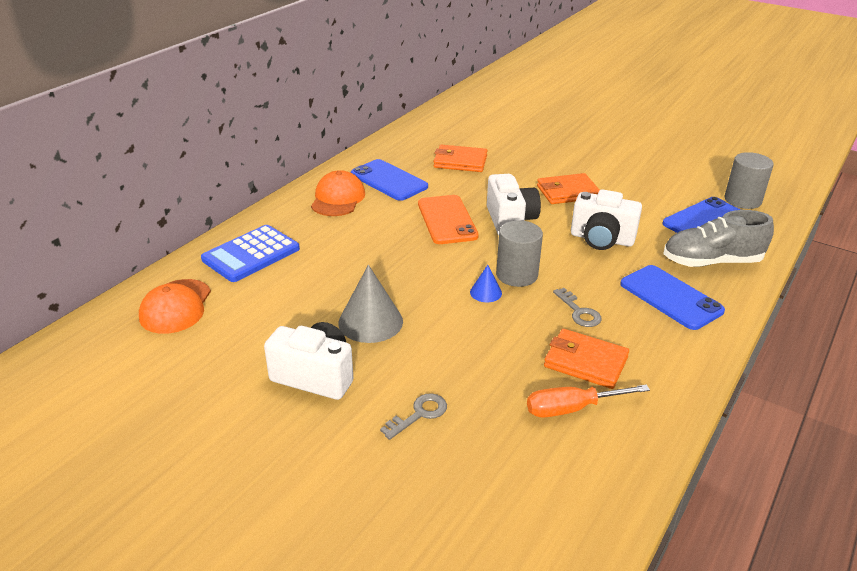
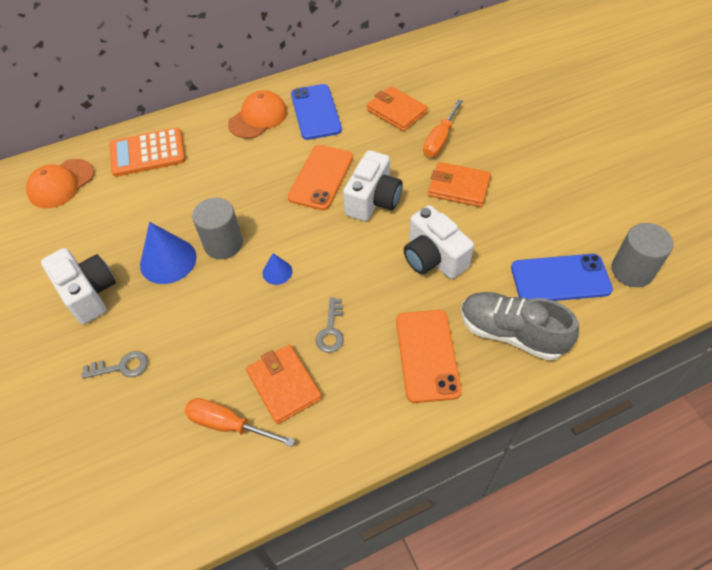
camera: 35 degrees right, 20 degrees up
blue calculator [201,225,300,282] -> orange calculator [110,128,186,177]
grey cone [338,265,403,343] -> blue cone [140,222,197,284]
grey cylinder [496,220,543,287] -> grey cylinder moved to [192,198,243,259]
blue phone [620,265,725,330] -> orange phone [396,310,462,403]
none -> orange screwdriver [423,100,463,157]

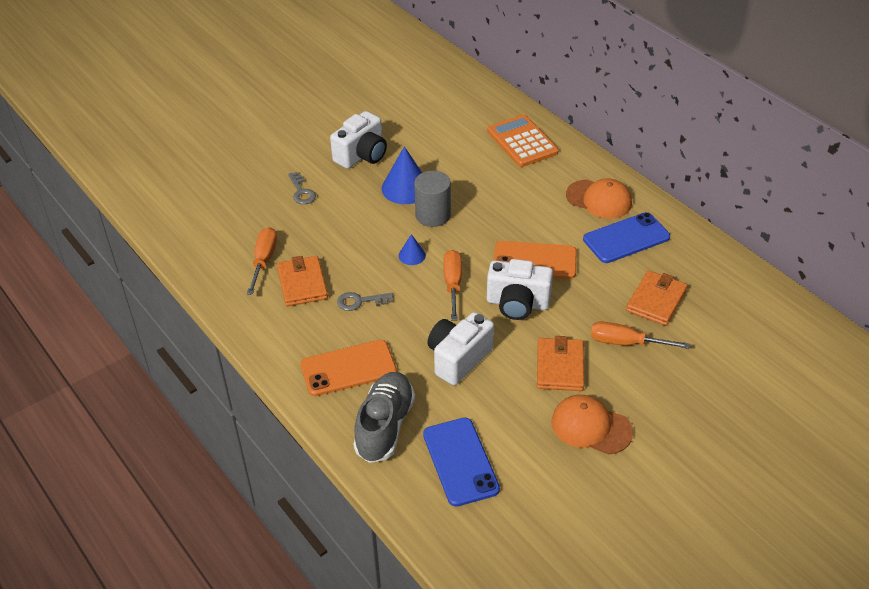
camera: 75 degrees right, 10 degrees down
orange cap [26,159,94,208] -> orange cap moved to [552,395,633,455]
orange wallet [246,345,322,424] -> orange wallet turned 60 degrees counterclockwise [277,256,328,306]
grey cylinder [611,223,674,287] -> none
none -> orange screwdriver [443,250,462,321]

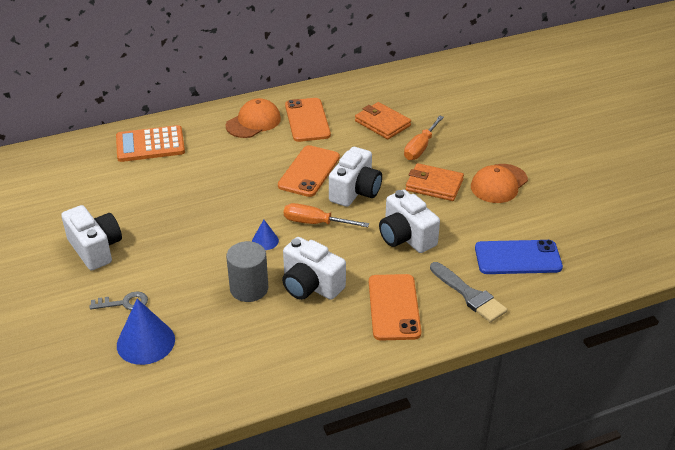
camera: 75 degrees left, 5 degrees down
orange screwdriver [247,227,277,295] -> none
orange wallet [277,256,328,306] -> none
grey key [337,292,393,311] -> white camera [282,237,346,300]
grey shoe [353,372,415,463] -> grey brush [430,262,508,323]
blue cone [382,146,422,204] -> blue cone moved to [117,299,175,365]
grey cylinder [414,171,451,227] -> grey cylinder moved to [226,241,268,302]
blue phone [583,212,670,263] -> orange phone [285,98,331,142]

